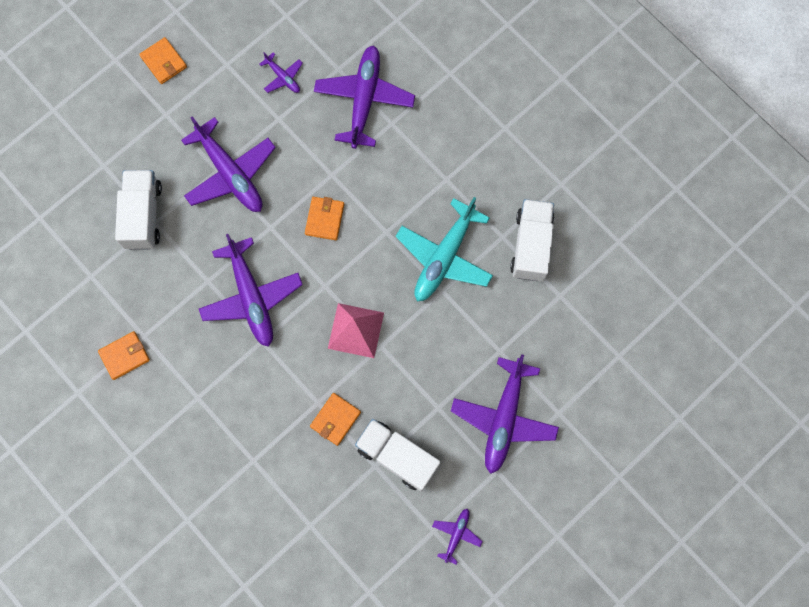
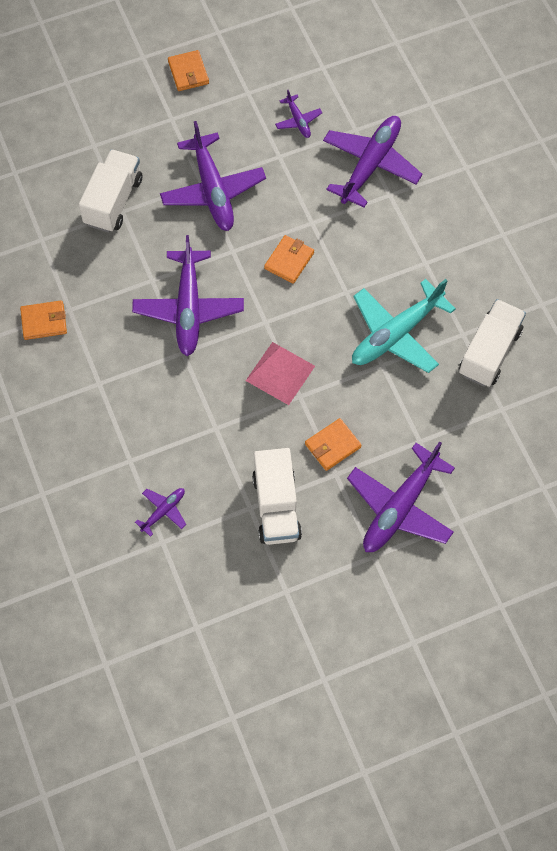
camera: 20 degrees right, 10 degrees down
orange wallet [310,393,361,446] -> orange wallet moved to [305,418,361,471]
white truck [355,419,440,492] -> white truck turned 150 degrees counterclockwise [252,448,302,545]
purple plane [432,509,483,565] -> purple plane moved to [135,488,186,537]

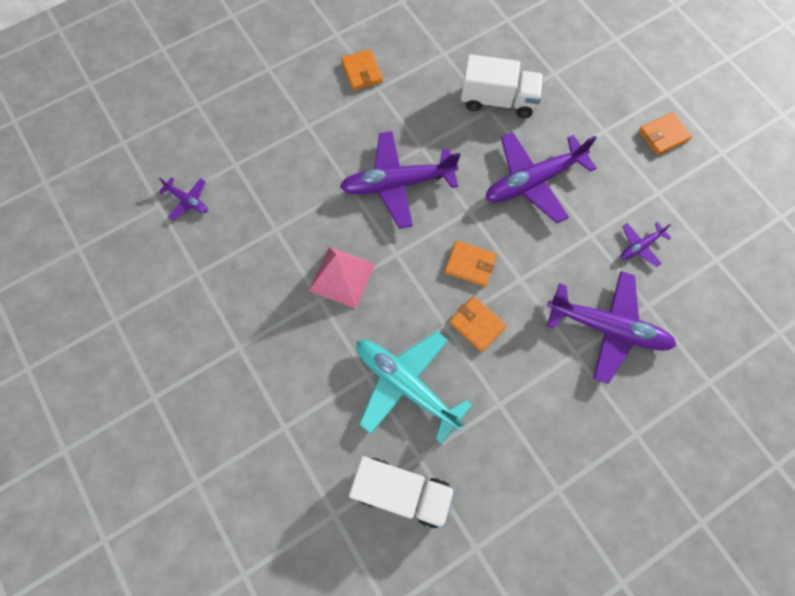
camera: 80 degrees right, 5 degrees up
white truck [252,448,302,545] -> none
orange wallet [305,418,361,471] -> orange wallet moved to [449,296,507,352]
purple plane [347,441,455,552] -> none

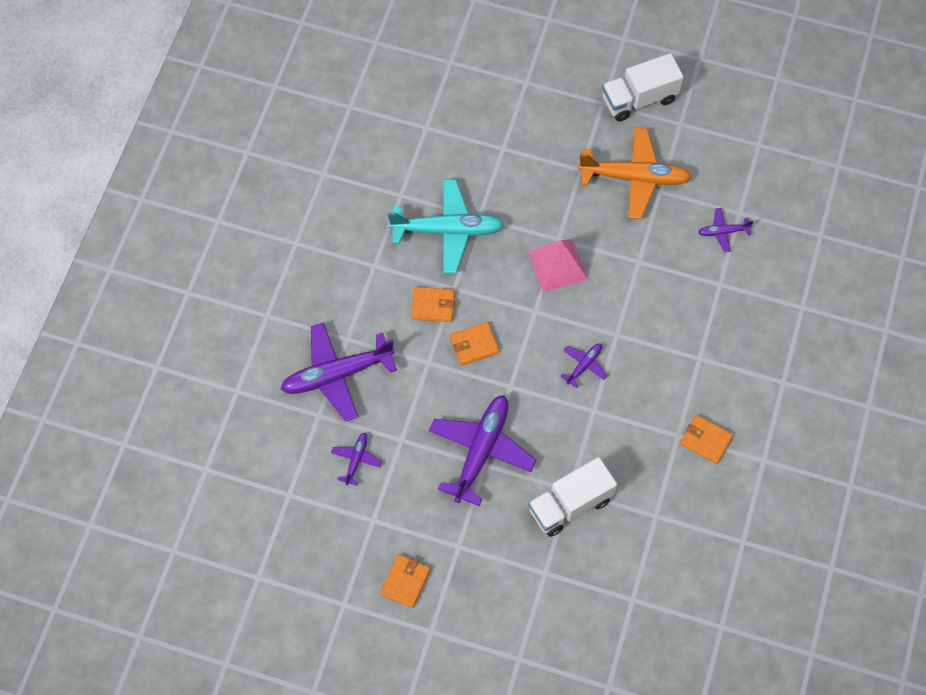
camera: 140 degrees right, 5 degrees down
purple plane [340,131,460,229] -> purple plane [560,343,608,389], size x0.47
white truck [349,456,455,528] -> white truck moved to [602,53,684,121]
none -> orange plane [578,128,692,219]

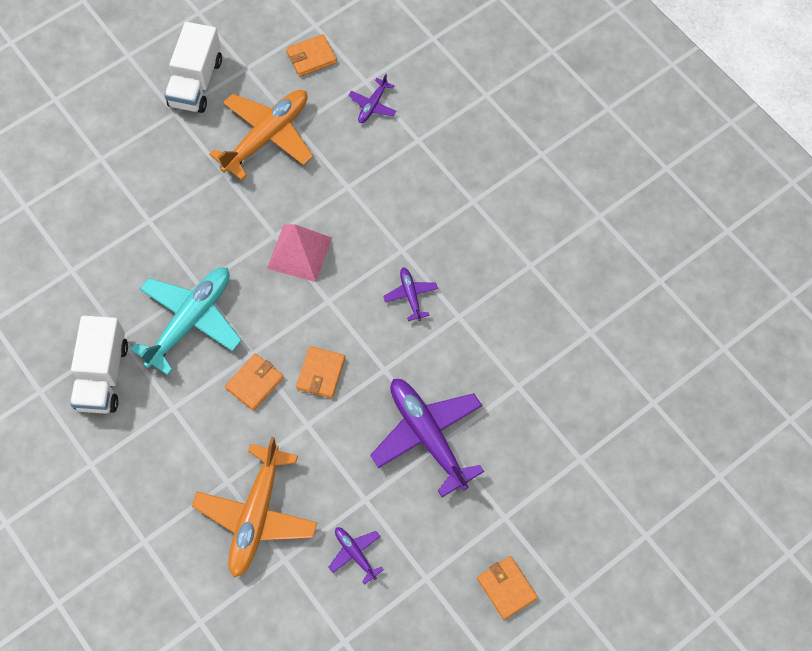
camera: 55 degrees left, 0 degrees up
purple plane [280,322,397,422] -> orange plane [192,437,317,578]
white truck [528,457,617,537] -> white truck moved to [70,316,128,414]
orange wallet [680,415,733,464] -> orange wallet moved to [286,34,337,77]

